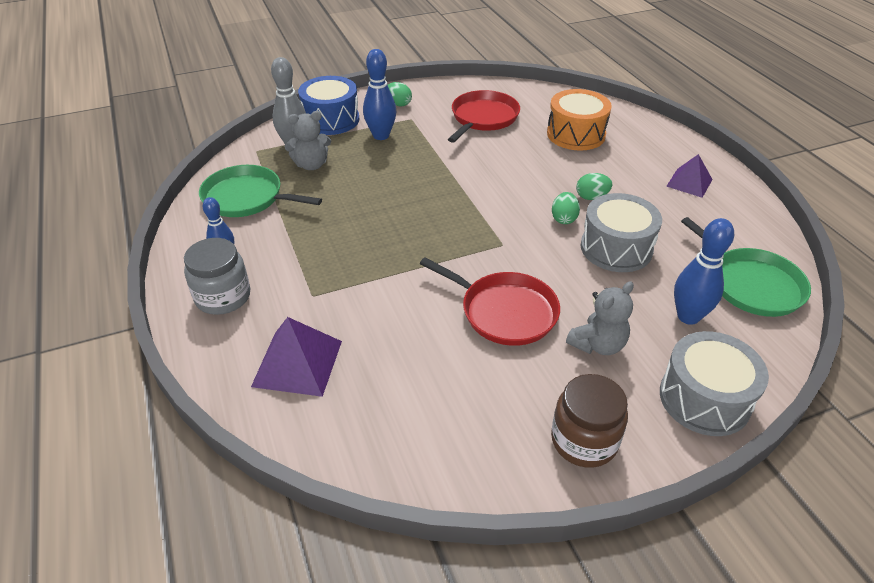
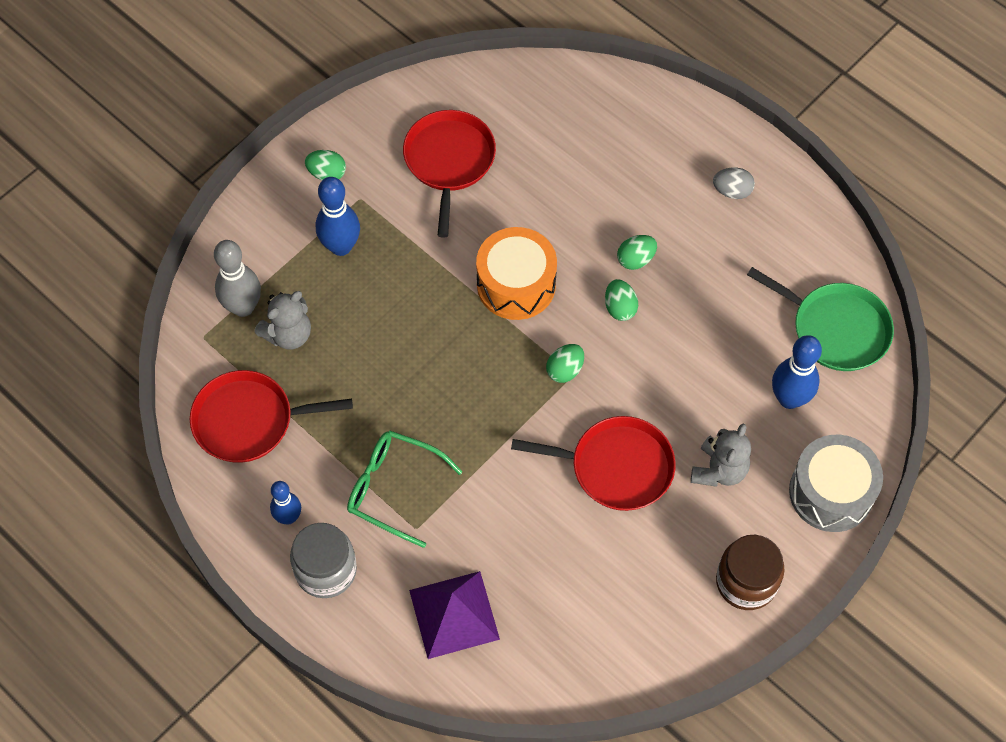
camera: 25 degrees left, 20 degrees up
green pan [199,165,322,217] -> red pan [190,370,353,463]
blue drum [298,76,360,135] -> none
orange drum [547,89,612,150] -> orange drum moved to [476,227,557,320]
grey drum [581,193,662,272] -> none
purple pyramid [666,154,713,198] -> grey egg [713,168,755,199]
none -> green glasses [347,431,462,548]
none -> green egg [546,344,584,383]

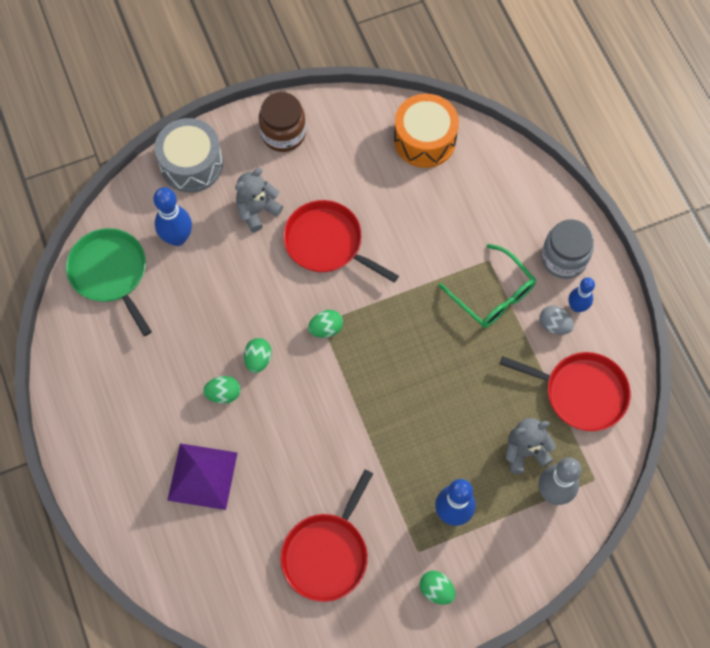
camera: 155 degrees left, 5 degrees up
purple pyramid [409,571,500,659] -> purple pyramid moved to [167,443,237,510]
orange drum [476,227,557,320] -> orange drum moved to [394,94,459,168]
grey egg [713,168,755,199] -> grey egg moved to [539,306,574,335]

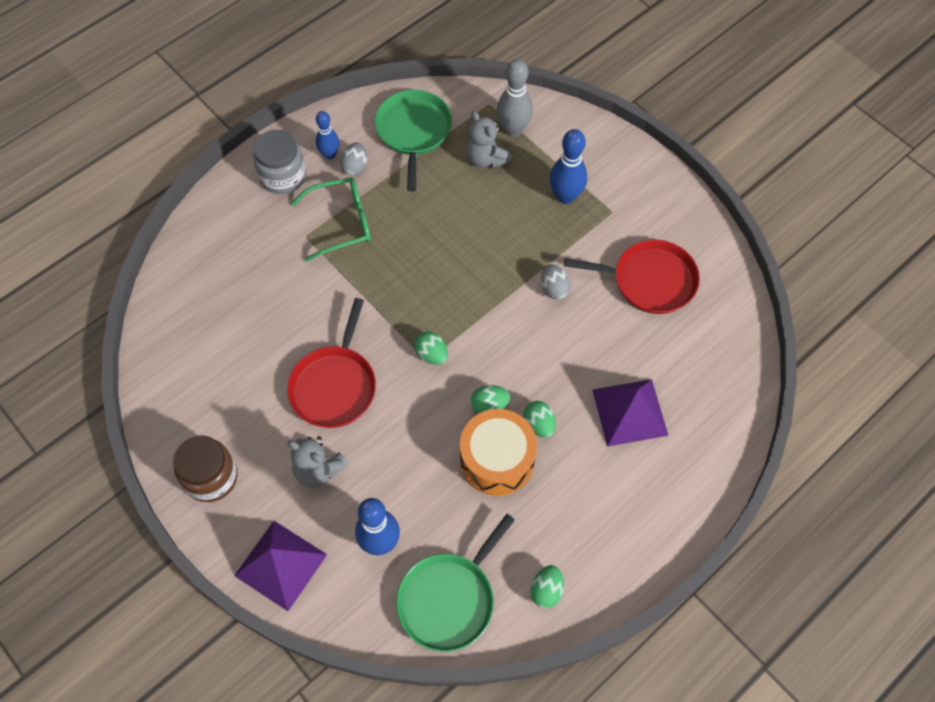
camera: 110 degrees left, 5 degrees down
grey drum [155,118,223,193] -> purple pyramid [234,521,327,611]
orange drum [394,94,459,168] -> orange drum moved to [460,409,537,496]
green egg [420,571,456,605] -> green egg moved to [530,565,564,608]
green glasses [439,244,536,328] -> green glasses turned 45 degrees clockwise [291,177,371,262]
red pan [500,352,631,431] -> green pan [375,90,452,192]
none -> grey egg [541,264,571,300]

